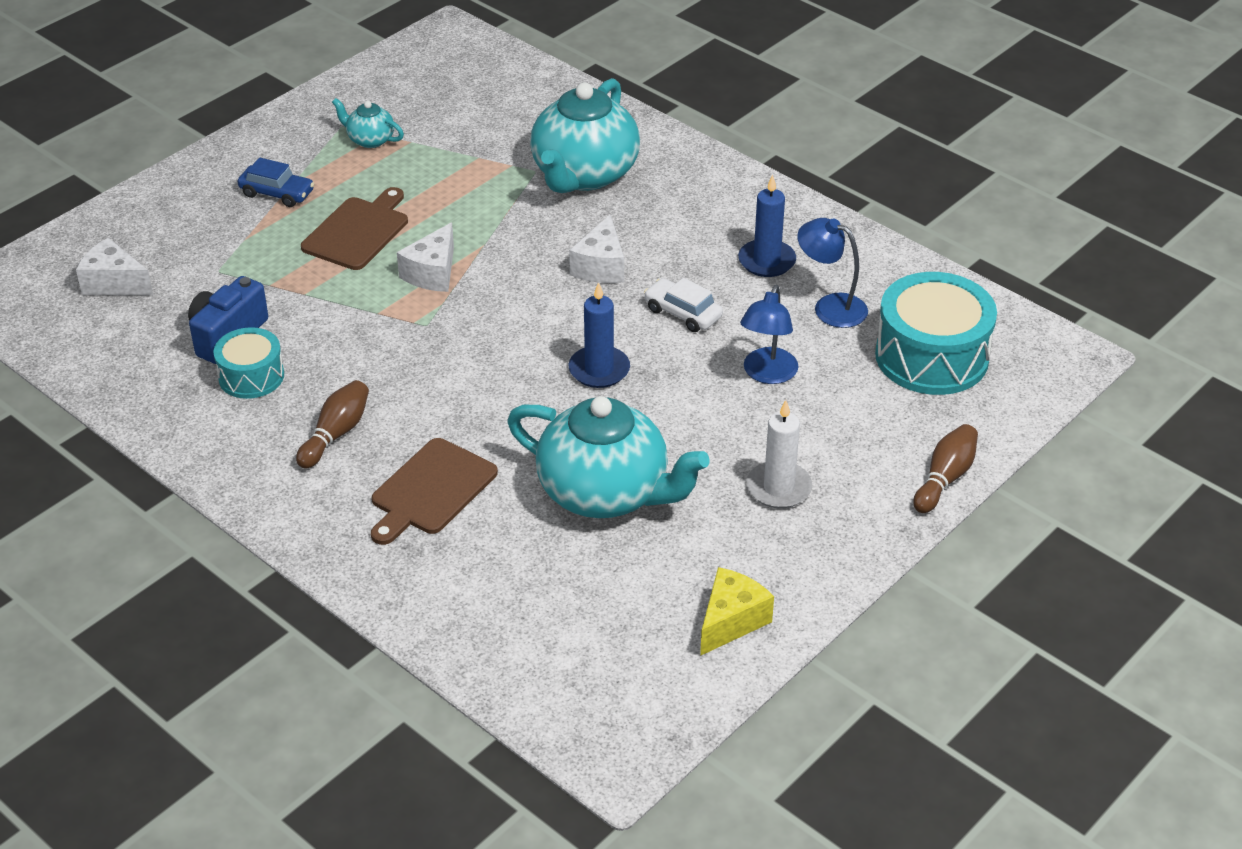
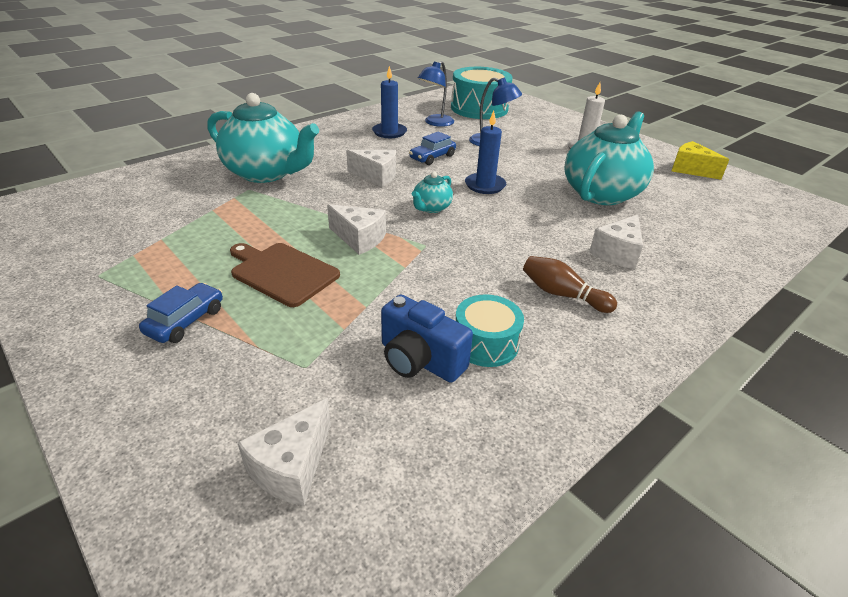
camera: 85 degrees left, 5 degrees down
turquoise teapot [332,98,404,148] -> turquoise teapot moved to [412,172,453,213]
brown cutting board [371,438,498,545] -> white cheese [589,215,643,269]
white car [644,278,723,332] -> blue car [409,132,456,165]
brown bowling pin [913,424,978,513] -> none

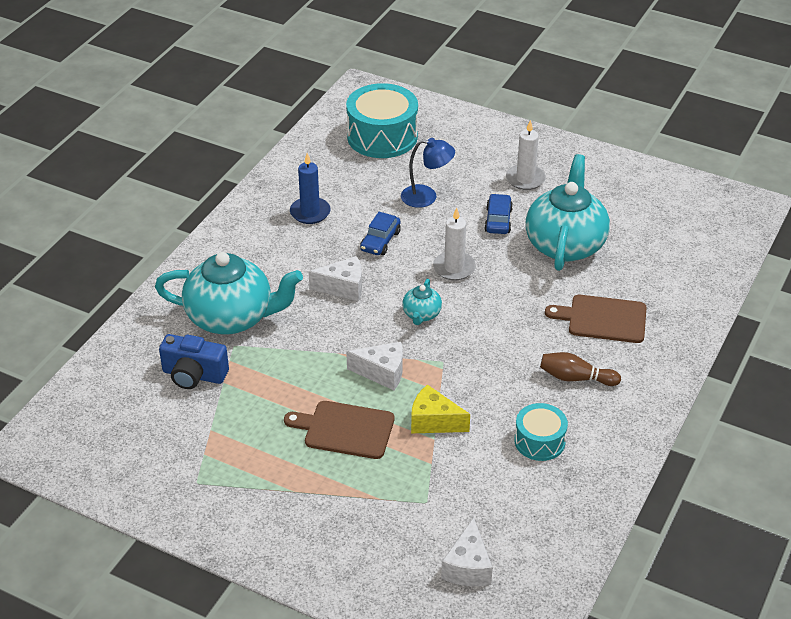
camera: 20 degrees left, 5 degrees up
blue car [139,283,223,343] -> blue car moved to [484,194,513,234]
blue camera [381,295,473,383] -> blue camera moved to [159,334,229,389]
blue lamp [418,61,454,127] -> none
blue candle [465,111,506,194] -> white candle [433,208,476,281]
white cheese [589,215,643,269] -> brown cutting board [545,295,647,343]
yellow cheese [672,141,729,180] -> yellow cheese moved to [411,384,470,433]

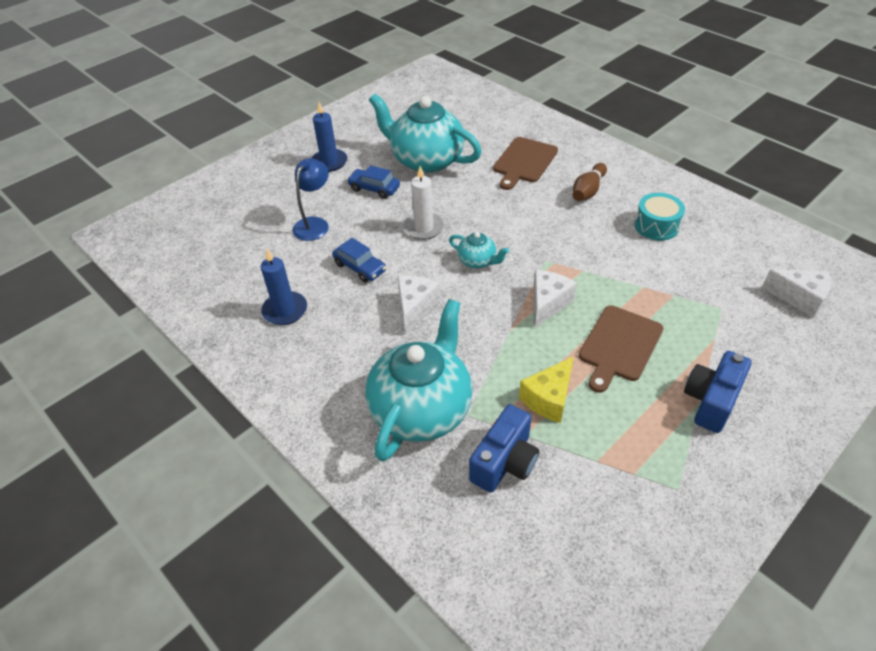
camera: 70 degrees left, 5 degrees up
turquoise drum [346,83,418,158] -> none
yellow cheese [411,384,470,433] -> yellow cheese moved to [519,356,574,423]
white candle [506,120,546,190] -> blue candle [312,102,348,172]
none -> blue camera [684,351,752,433]

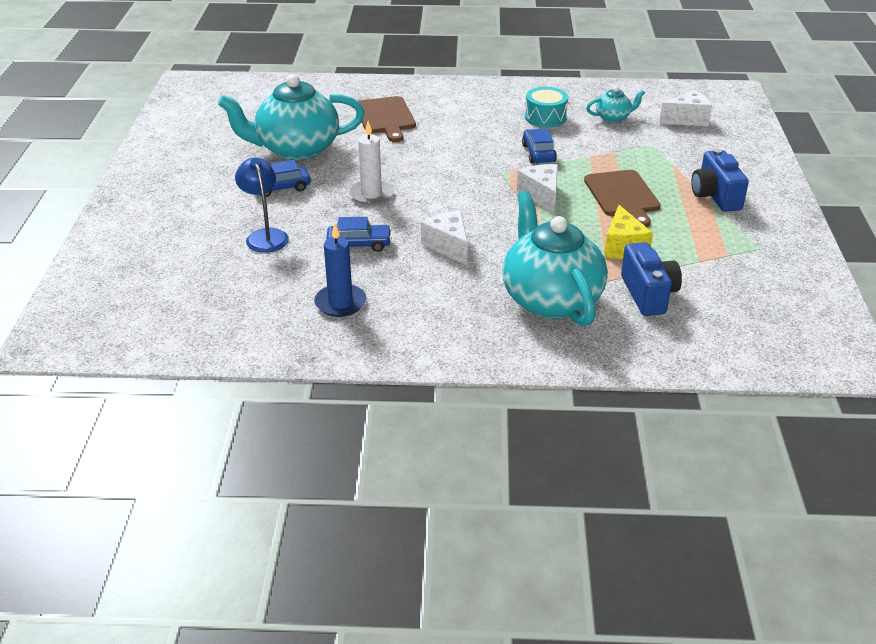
camera: 45 degrees left, 10 degrees down
blue candle [312,102,348,172] -> none
turquoise teapot [449,232,509,268] -> turquoise teapot moved to [586,86,645,123]
brown bowling pin [573,163,607,201] -> none
none -> blue car [522,129,557,163]

